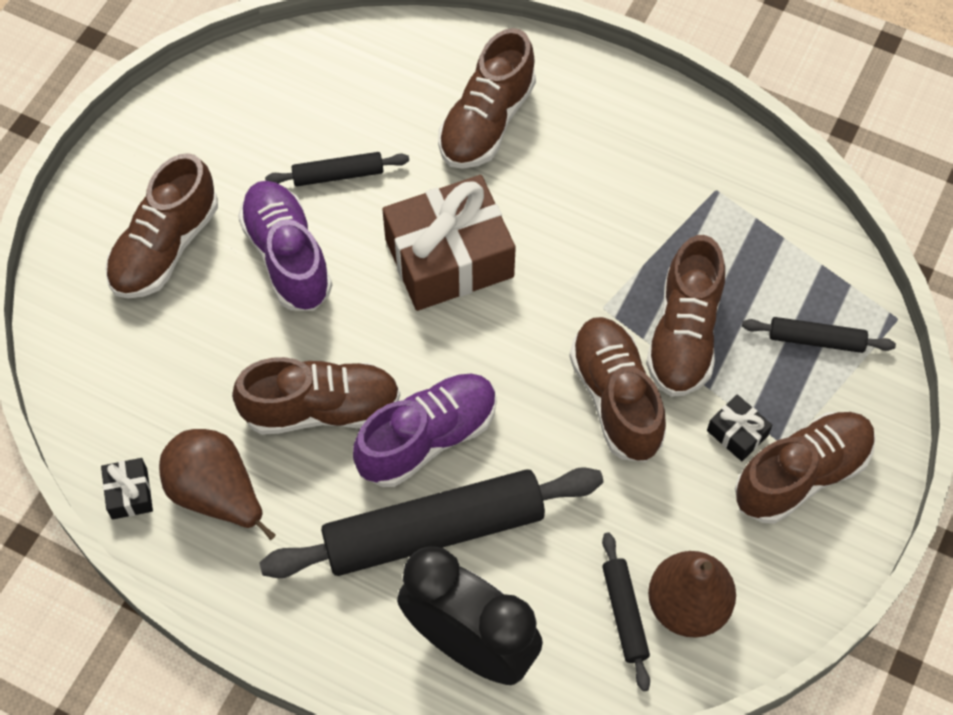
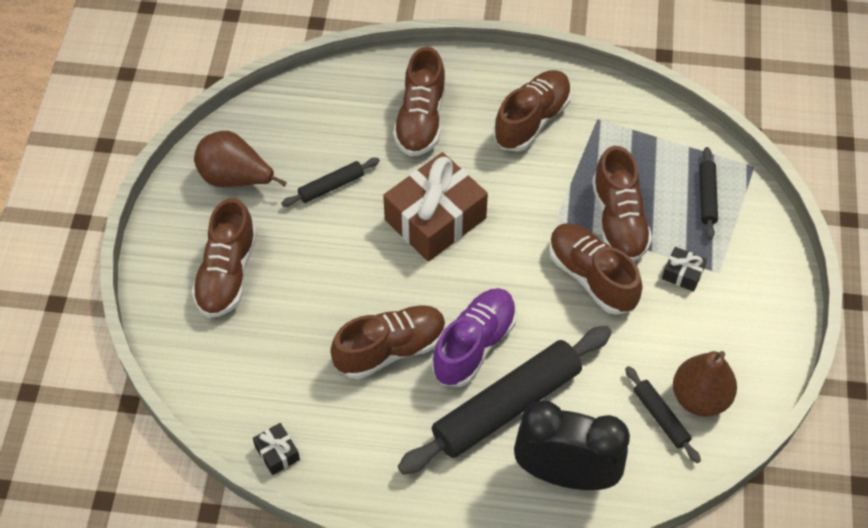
camera: 20 degrees left, 5 degrees down
brown pear [159,429,276,540] -> brown pear moved to [194,131,287,187]
purple shoe [238,181,332,311] -> none
brown shoe [735,412,876,523] -> brown shoe moved to [493,70,572,151]
black rolling pin [742,317,896,353] -> black rolling pin turned 75 degrees counterclockwise [699,147,718,240]

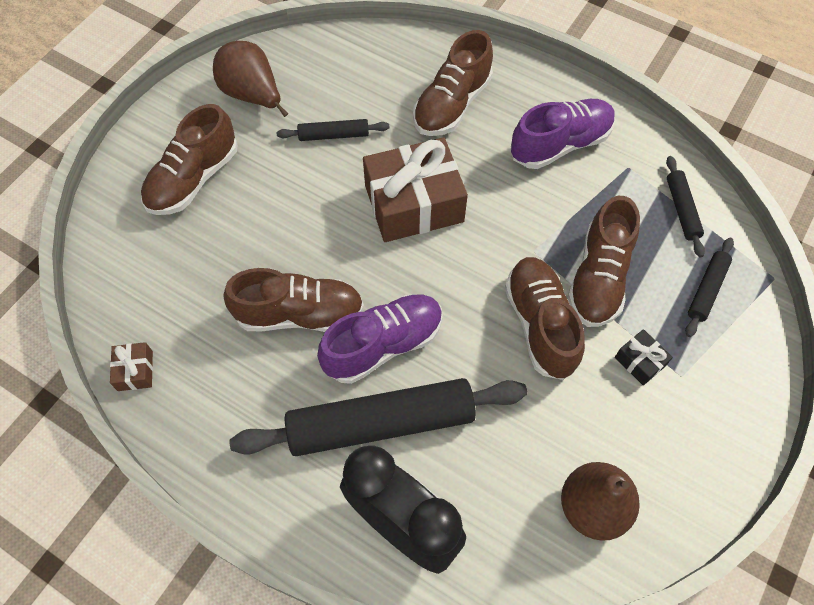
camera: 25 degrees right, 5 degrees up
black gift [253,423,300,475] -> brown gift [110,342,153,391]
brown shoe [493,70,572,151] -> purple shoe [511,99,615,169]
black rolling pin [625,366,701,463] -> black rolling pin moved to [666,156,705,257]

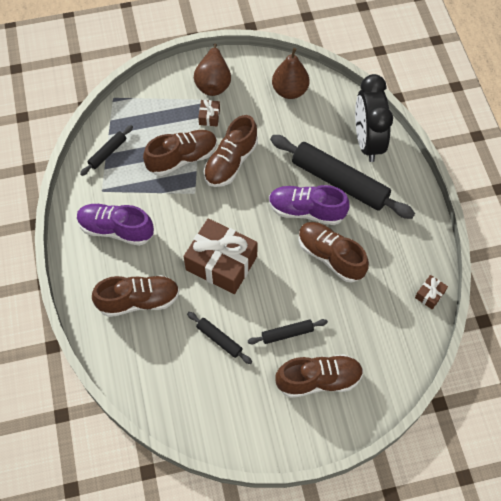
camera: 135 degrees left, 0 degrees up
brown pear [213,41,288,117] -> brown pear moved to [194,43,231,96]
black gift [615,329,673,385] -> brown gift [198,99,220,126]
black rolling pin [685,238,734,337] -> black rolling pin moved to [248,319,328,344]

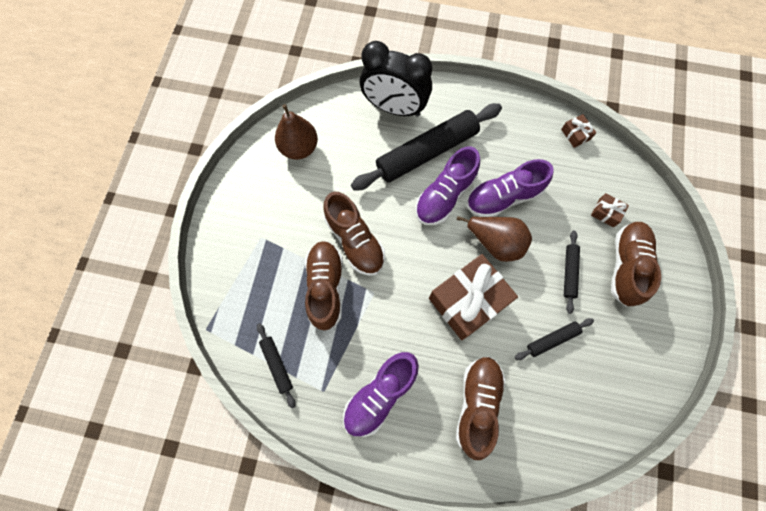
camera: 65 degrees left, 10 degrees up
brown pear [194,43,231,96] -> brown pear moved to [457,216,532,262]
brown gift [198,99,220,126] -> brown gift moved to [591,193,629,227]
brown shoe [299,222,369,283] -> purple shoe [467,159,554,217]

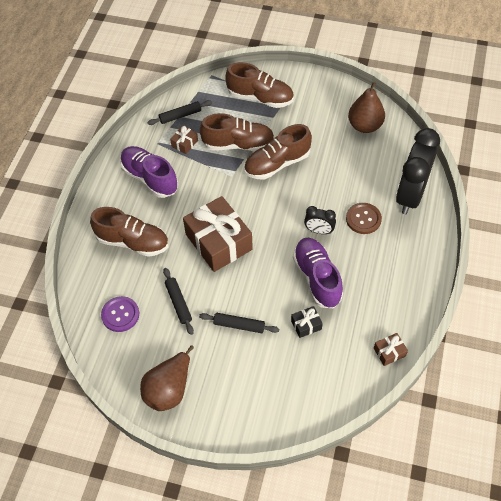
camera: 95 degrees right, 15 degrees down
black rolling pin [351,103,502,191] -> brown button [346,203,382,234]
purple shoe [415,147,480,225] -> black clock [304,206,336,234]
brown pear [457,216,532,262] -> brown pear moved to [140,345,194,411]
brown gift [591,193,629,227] -> brown gift moved to [170,126,198,154]
brown shoe [611,222,661,306] -> brown shoe moved to [225,62,294,108]
none -> purple button [101,296,139,332]
none -> black gift [291,306,323,338]

